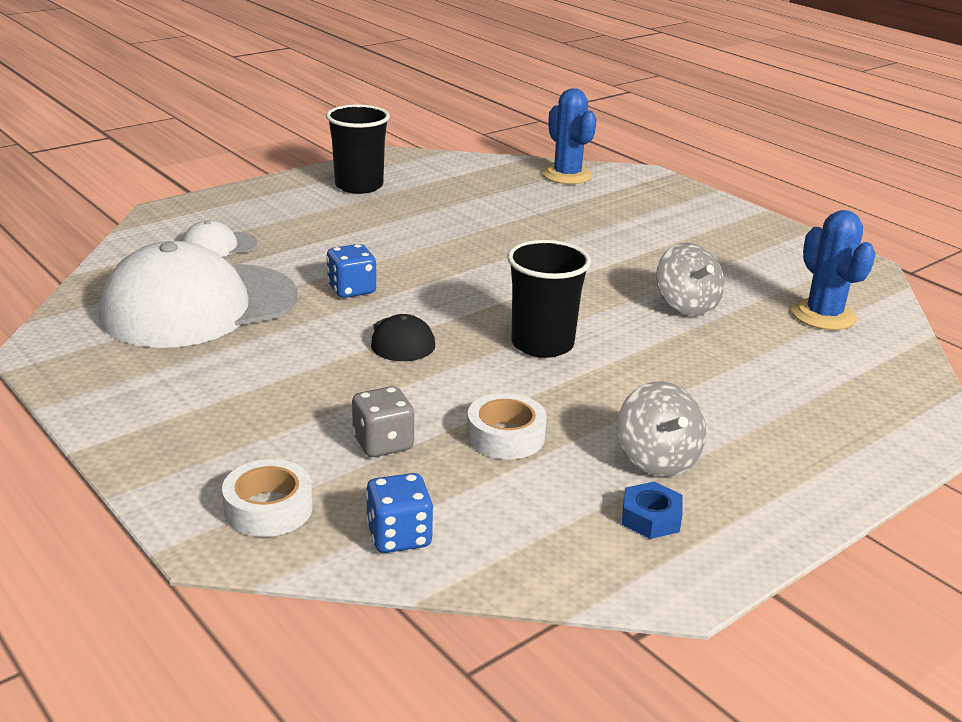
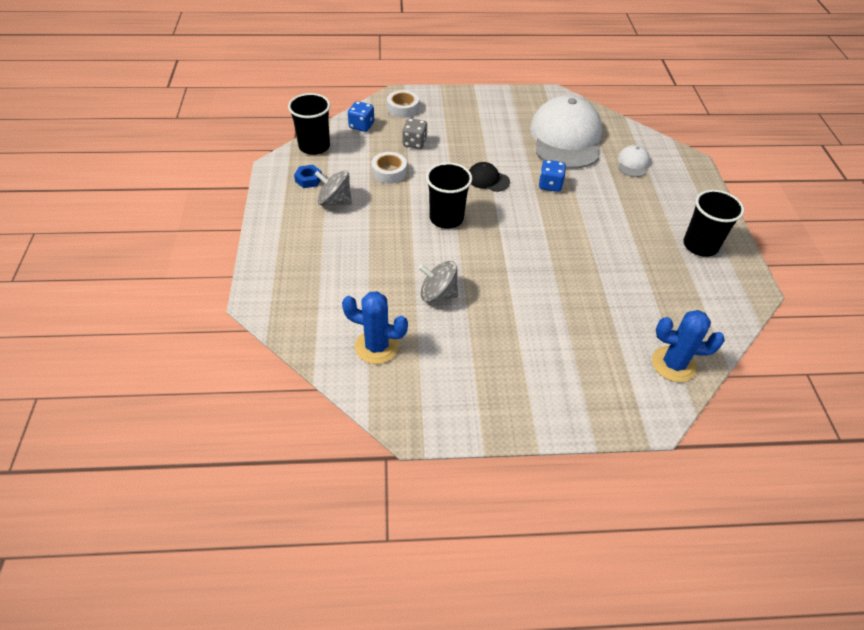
camera: 125 degrees right, 20 degrees up
none -> black cup [288,93,330,155]

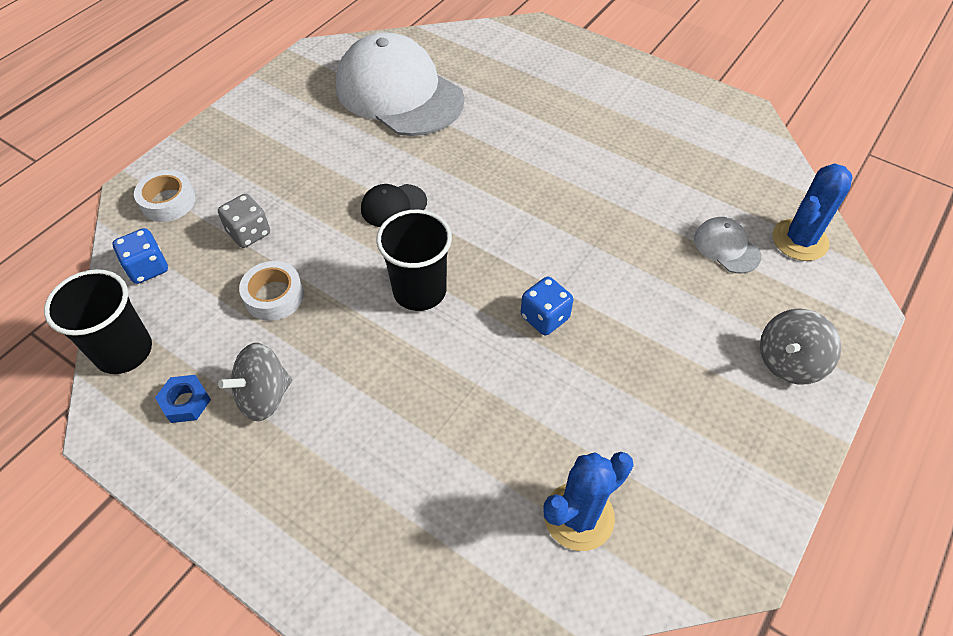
camera: 50 degrees left, 5 degrees up
grey spinning top [419,261,458,302] -> grey spinning top moved to [760,309,841,385]
blue dice [539,160,566,192] -> blue dice moved to [521,277,573,335]
white cap [618,145,650,177] -> white cap moved to [694,217,761,274]
black cup [683,190,744,257] -> none

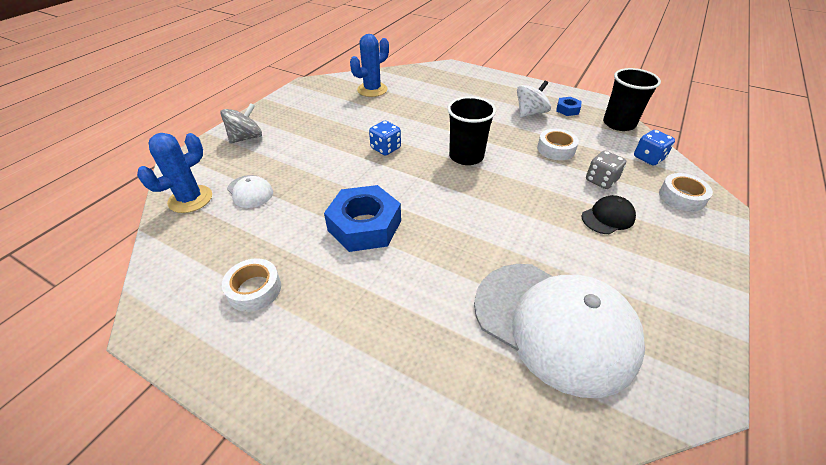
camera: 175 degrees right, 10 degrees down
grey spinning top [218,343,292,421] -> white spinning top [517,80,551,117]
black cap [361,184,427,227] -> black cap moved to [582,195,636,234]
none -> white tape [222,258,281,312]
none -> blue nut [324,185,401,252]

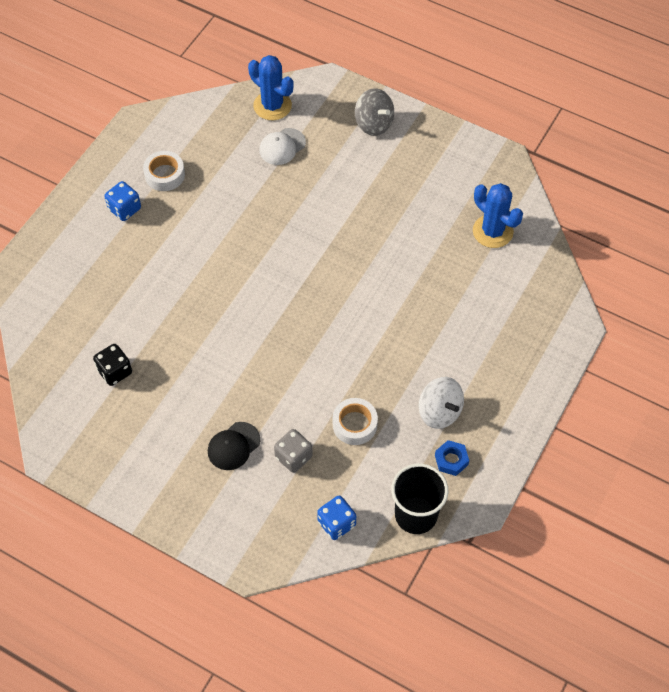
camera: 90 degrees right, 15 degrees up
blue nut [324,185,401,252] -> none
blue dice [369,121,401,156] -> blue dice moved to [104,181,141,221]
black cup [447,96,496,165] -> none
white cap [474,264,645,398] -> black dice [93,344,132,386]
black cap [582,195,636,234] -> black cap turned 75 degrees clockwise [208,422,260,470]
white tape [659,173,713,212] -> none

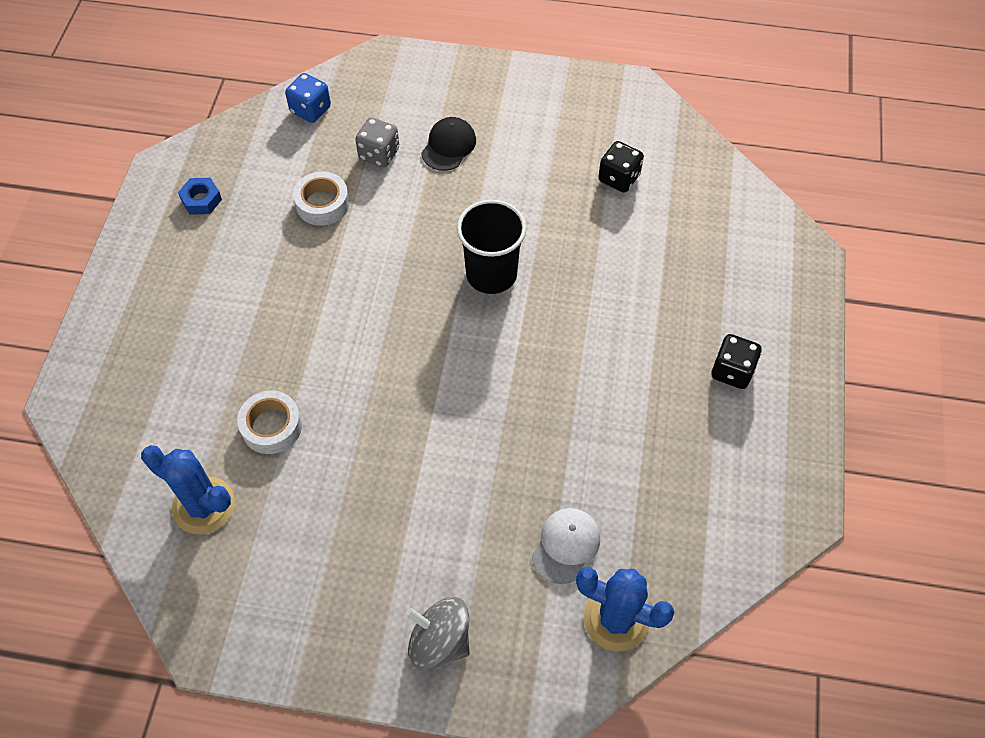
camera: 160 degrees right, 0 degrees up
blue dice [104,181,141,221] -> black dice [711,334,762,389]
white tape [143,151,185,191] -> white tape moved to [237,390,302,454]
black cup [391,463,448,534] -> black cup moved to [457,200,526,294]
white spinning top [418,377,464,429] -> none

